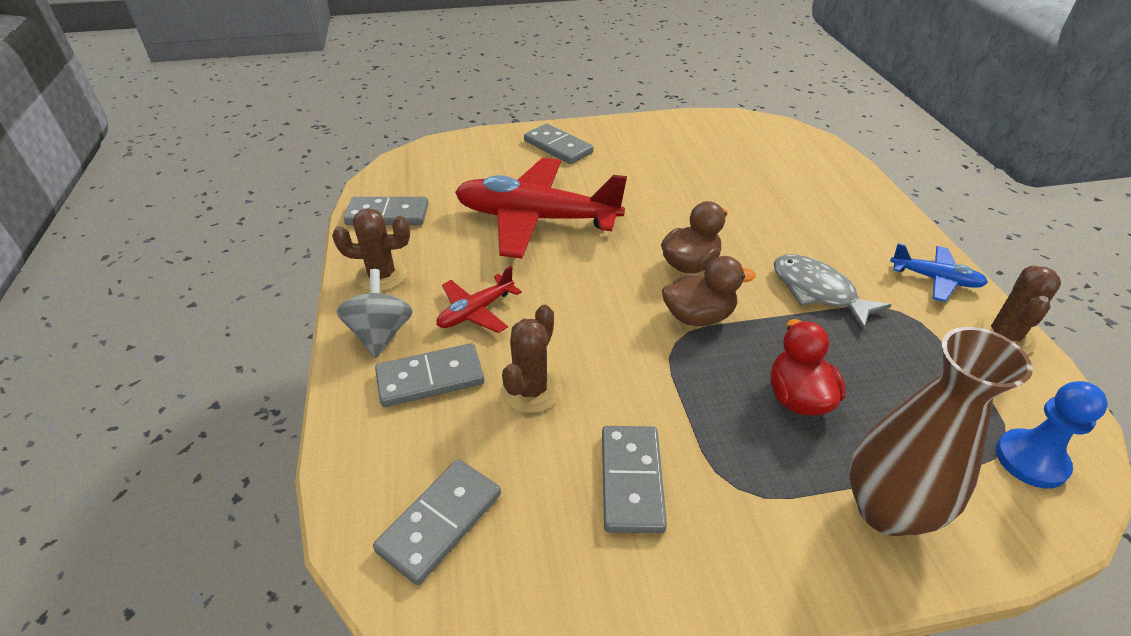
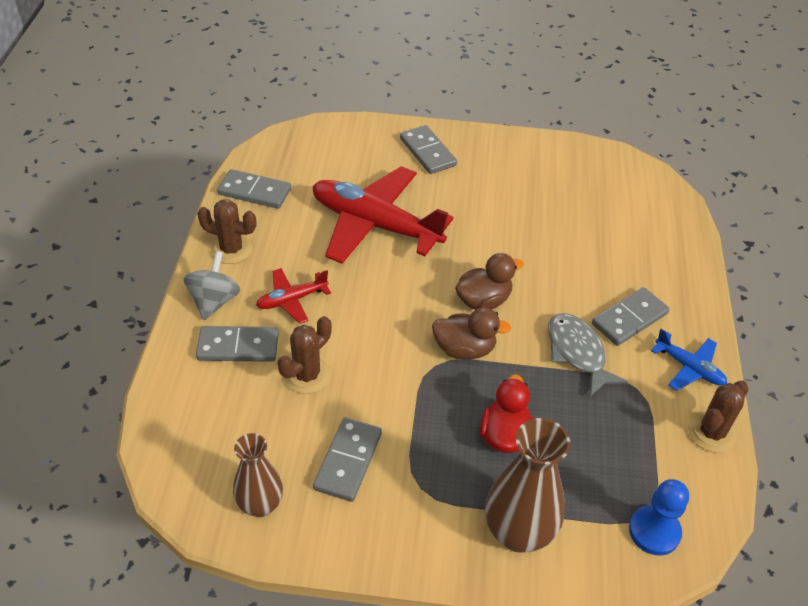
camera: 15 degrees right, 5 degrees up
grey domino [373,459,501,585] -> grey domino moved to [592,287,670,346]
none -> brown vase [233,433,283,517]

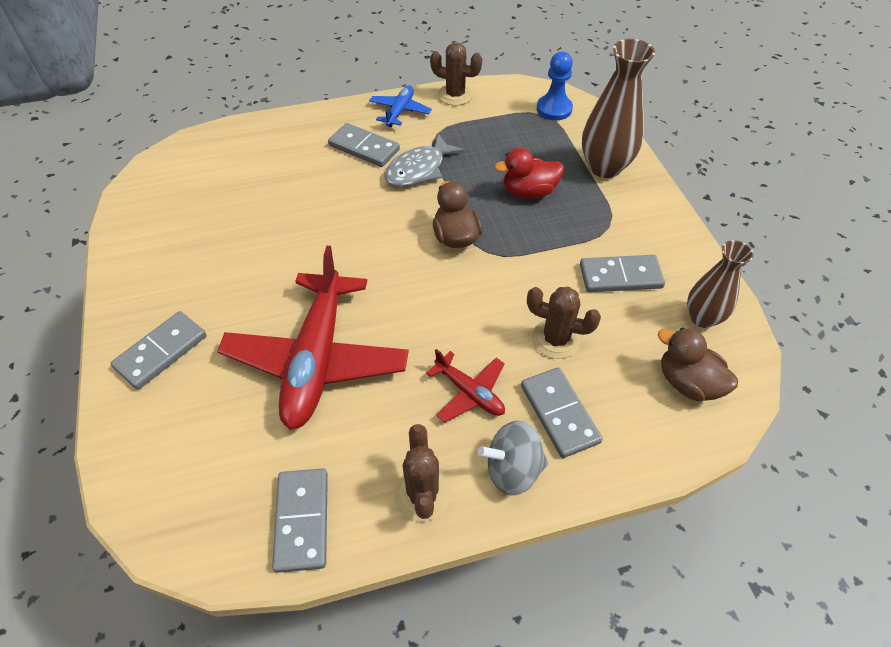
camera: 110 degrees left, 5 degrees up
brown duck [455,253,524,310] -> brown duck moved to [658,327,738,402]

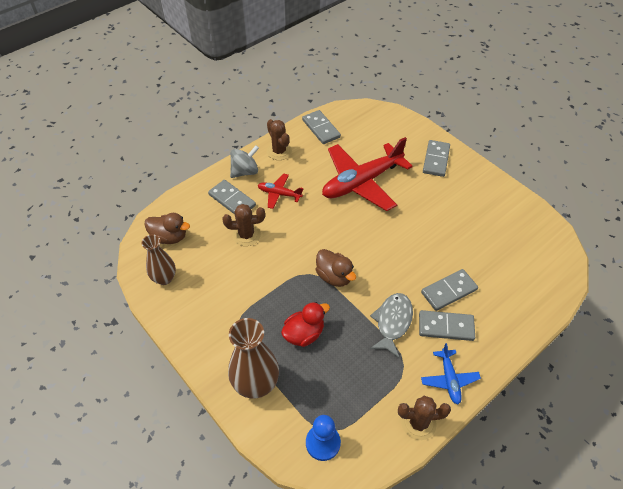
camera: 155 degrees right, 0 degrees up
red plane [217,245,409,430] -> red plane turned 105 degrees counterclockwise [322,137,413,211]
grey domino [580,255,665,292] -> grey domino moved to [421,269,478,311]

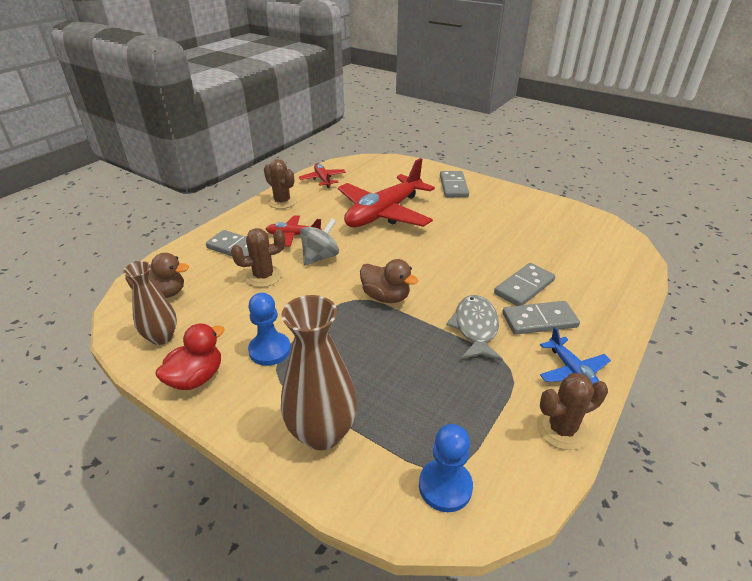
camera: 15 degrees left, 15 degrees down
grey spinning top [230,145,259,178] -> grey spinning top moved to [300,218,339,265]
red duck [281,302,330,347] -> red duck moved to [155,324,225,390]
grey domino [302,110,341,144] -> red plane [299,163,346,188]
none -> blue pawn [248,293,291,366]

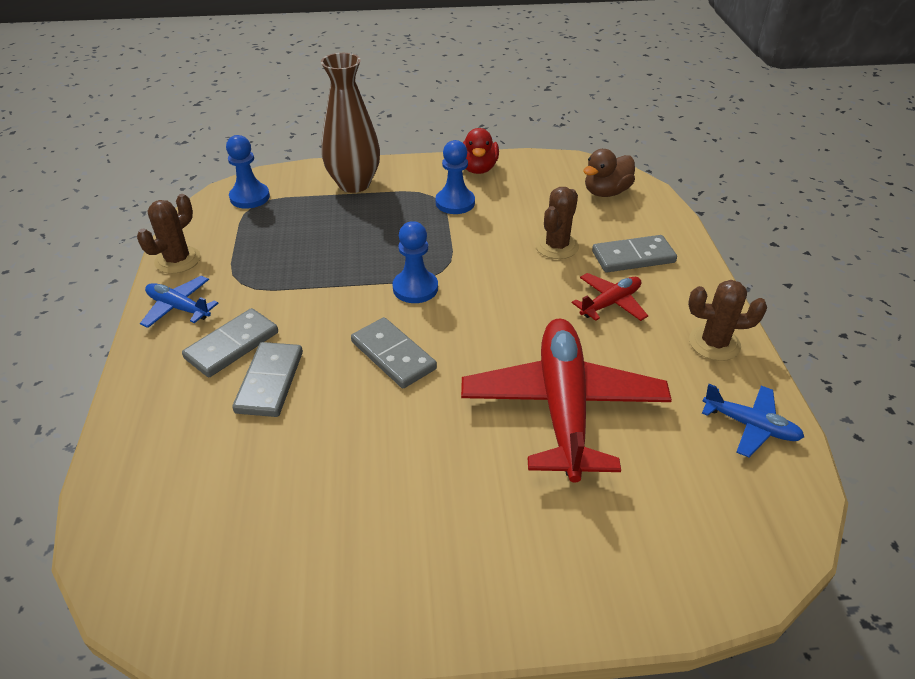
camera: 140 degrees right, 5 degrees up
brown vase [123,261,177,345] -> none
red plane [299,163,346,188] -> blue plane [702,384,804,457]
grey spinning top [300,218,339,265] -> none
brown duck [360,259,418,303] -> blue pawn [393,221,438,303]
grey domino [440,171,469,197] -> grey domino moved to [351,317,437,388]
grey fish [446,295,503,361] -> none

